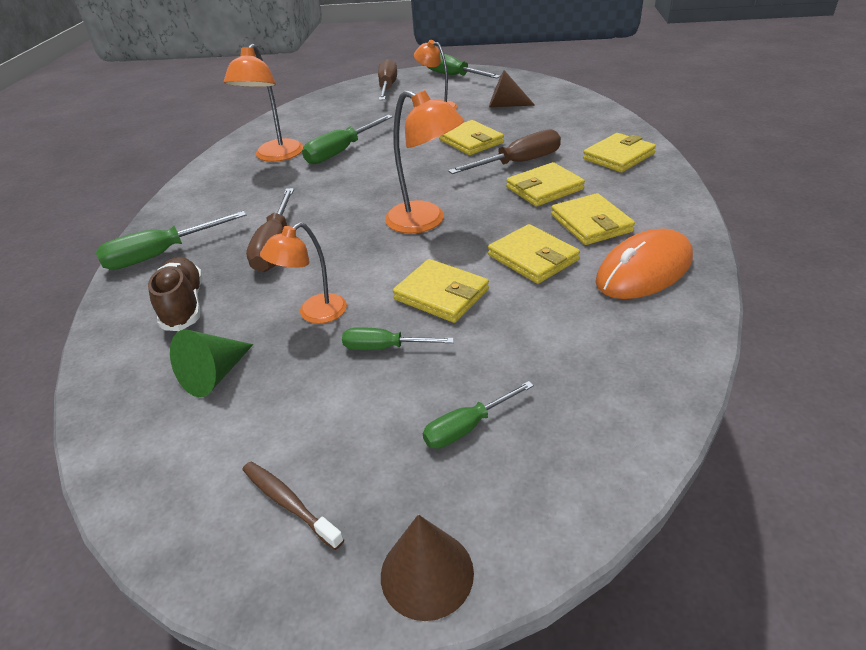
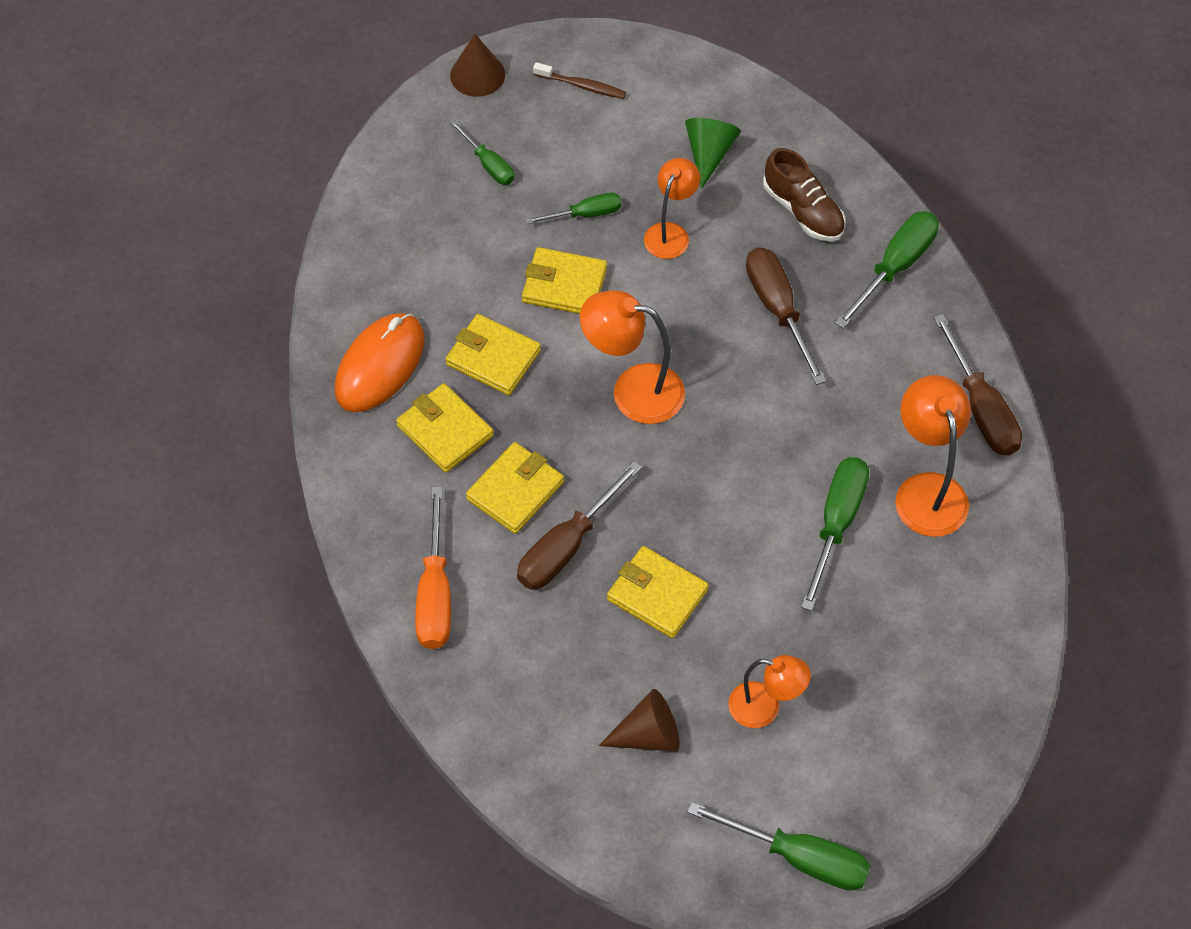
camera: 155 degrees right, 20 degrees up
brown screwdriver [378,59,397,100] -> brown screwdriver moved to [934,314,1022,455]
green screwdriver [423,381,534,449] -> green screwdriver turned 105 degrees clockwise [450,120,514,185]
yellow wallet [583,133,656,172] -> orange screwdriver [415,487,451,649]

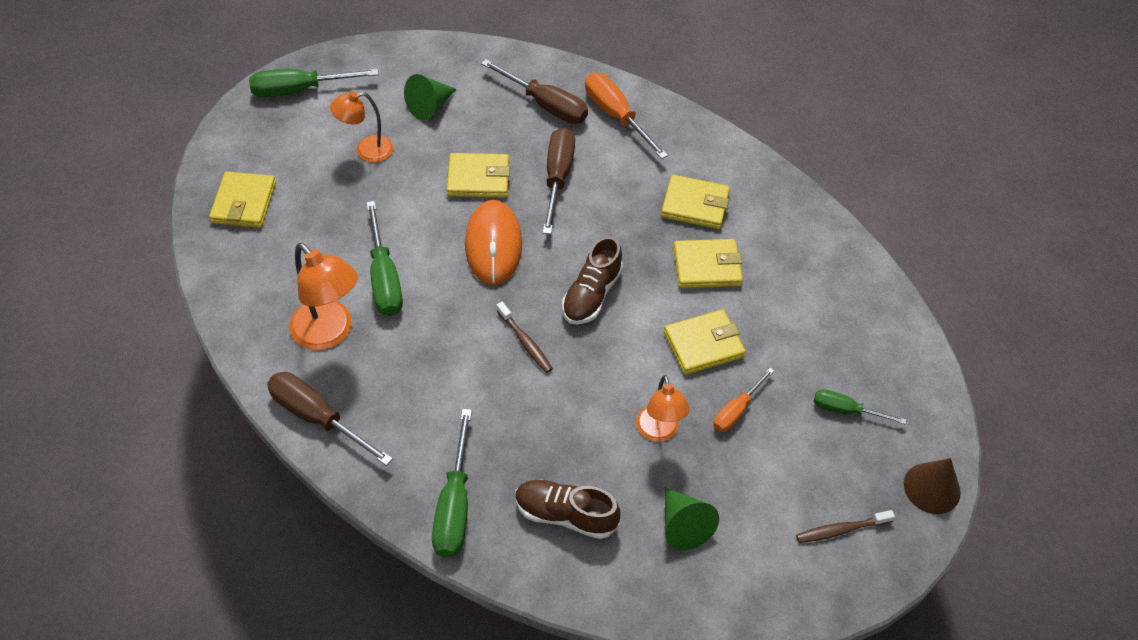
camera: 145 degrees right, 5 degrees down
orange mouse [335,313,424,412] -> orange mouse moved to [465,200,522,285]
yellow wallet [466,442,564,534] -> yellow wallet moved to [209,172,276,228]
green screwdriver [526,193,621,224] -> orange screwdriver [714,368,774,432]
orange lamp [580,290,685,424] -> brown shoe [562,236,623,324]
brown cone [599,689,680,751] -> green cone [404,74,456,120]
brown screwdriver [746,248,826,385] -> brown screwdriver moved to [481,59,588,124]
none -> brown toothbrush [497,302,553,373]

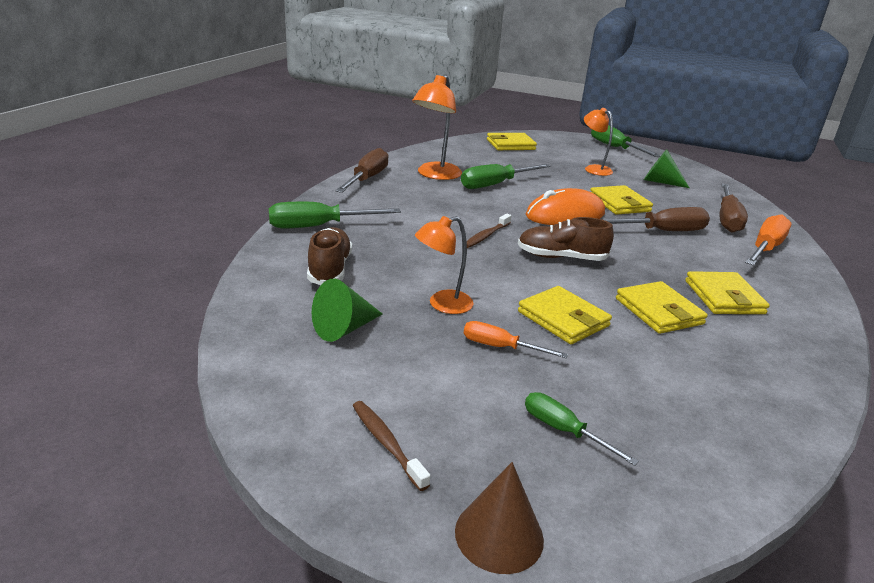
camera: 70 degrees right, 25 degrees down
green screwdriver [814,389,907,424] -> green screwdriver turned 45 degrees counterclockwise [525,392,639,466]

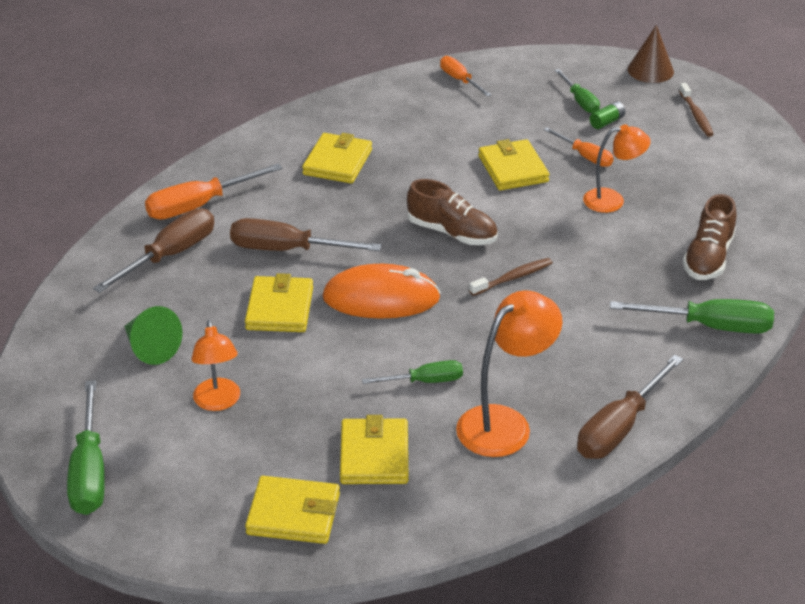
camera: 155 degrees left, 10 degrees up
green cone [312,279,383,342] -> none
green screwdriver [461,164,550,189] -> green screwdriver [362,360,463,384], size x0.60
yellow wallet [616,281,708,334] -> yellow wallet moved to [340,415,408,484]
none -> orange screwdriver [440,56,491,97]
none -> green battery [590,101,625,129]

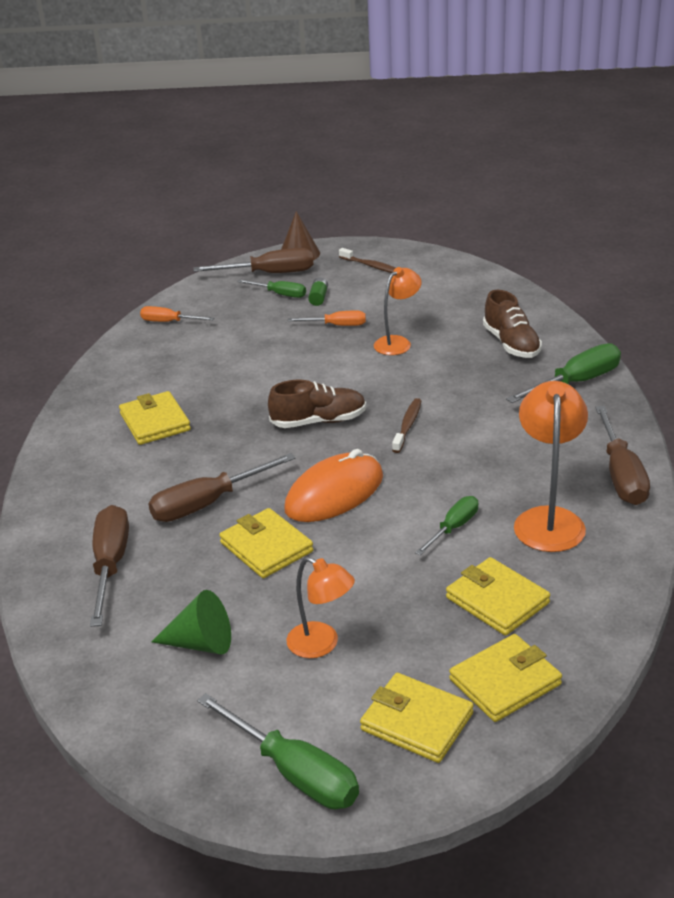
camera: 40 degrees left, 5 degrees down
orange screwdriver [145,163,283,220] -> none
yellow wallet [478,139,550,190] -> yellow wallet moved to [360,673,474,763]
none -> brown screwdriver [193,248,314,273]

